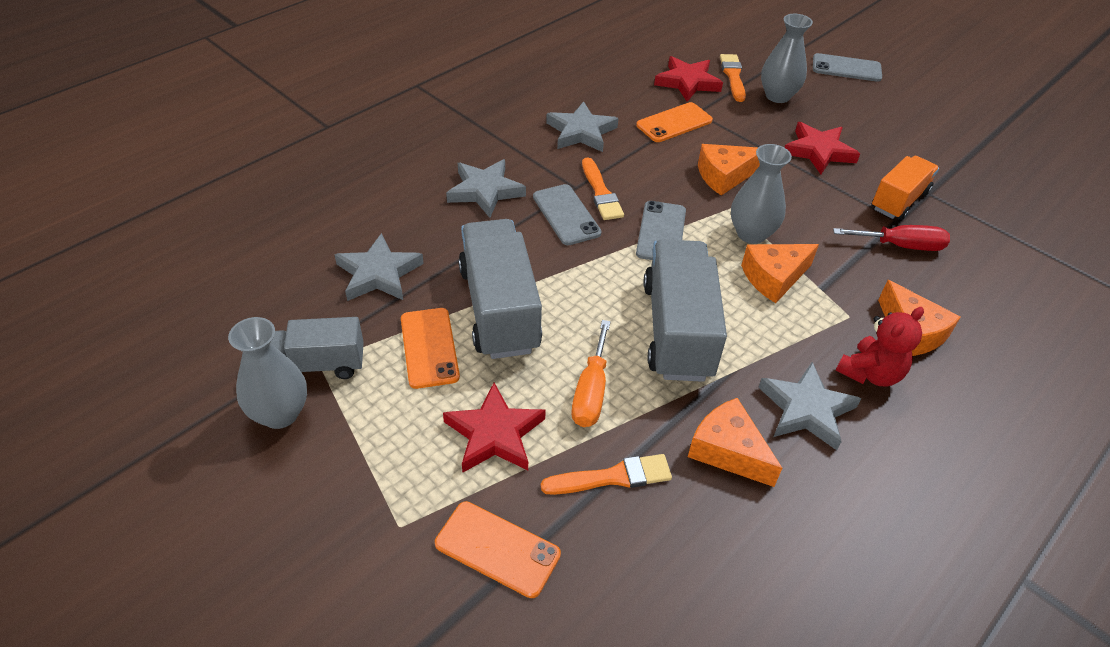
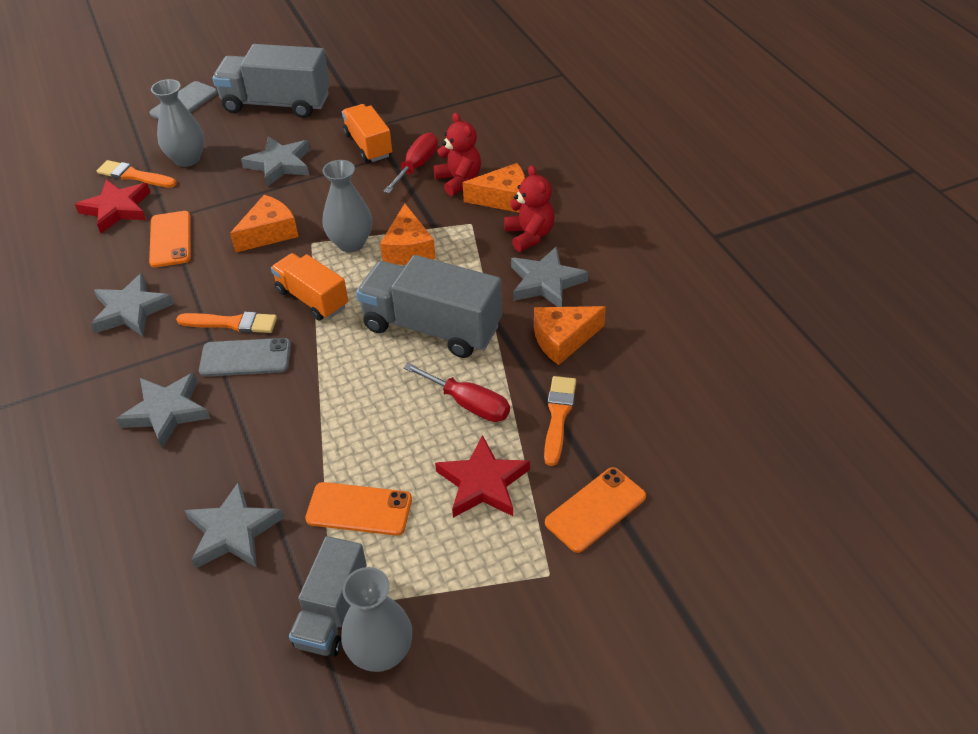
camera: 65 degrees left, 0 degrees up
grey truck [458,219,542,359] -> grey truck moved to [212,44,330,118]
orange screwdriver [572,320,611,427] -> red screwdriver [404,363,510,422]
grey phone [636,201,686,260] -> orange truck [271,253,348,321]
orange cheese [698,144,760,196] -> orange cheese turned 135 degrees counterclockwise [230,195,299,253]
red star [785,122,860,174] -> grey star [241,136,310,187]
none -> red teddy bear [433,113,481,196]

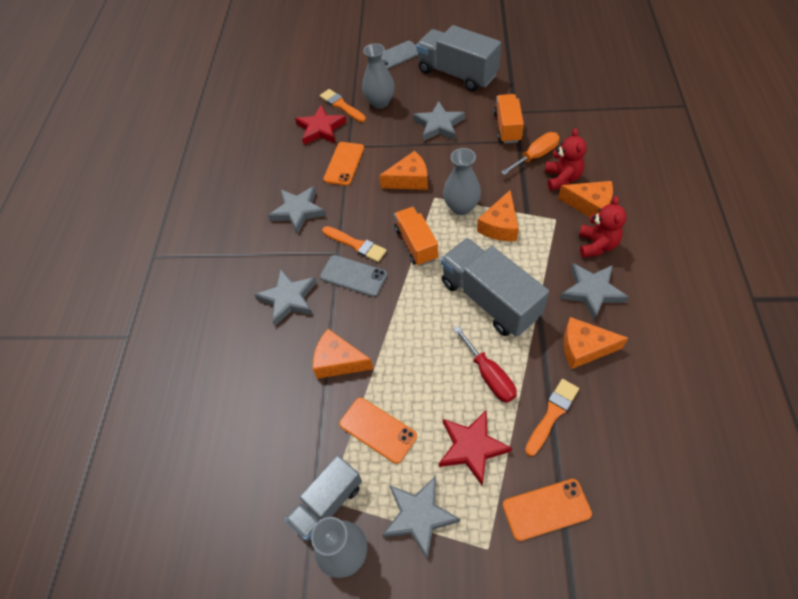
camera: 30 degrees right, 10 degrees up
grey star [184,481,284,568] -> grey star moved to [382,476,460,560]
red screwdriver [383,133,438,193] -> orange screwdriver [501,132,560,175]
none -> orange cheese [313,329,373,379]

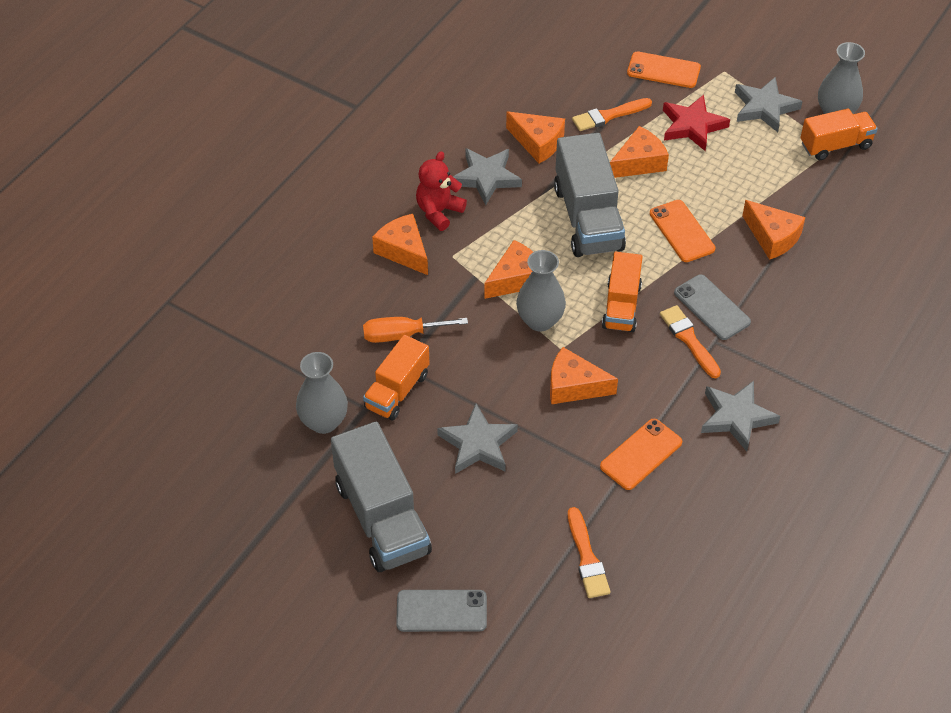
camera: 155 degrees left, 5 degrees down
grey star [254,269,317,326] -> none
grey truck [285,455,362,541] -> orange truck [800,108,878,160]
red star [295,105,347,145] -> none
orange phone [339,398,417,464] -> orange phone moved to [650,200,716,262]
grey vase [362,43,395,109] -> grey vase moved to [296,352,348,434]
red screwdriver [454,326,517,403] -> orange cheese [610,126,669,178]
red teddy bear [545,128,587,191] -> none

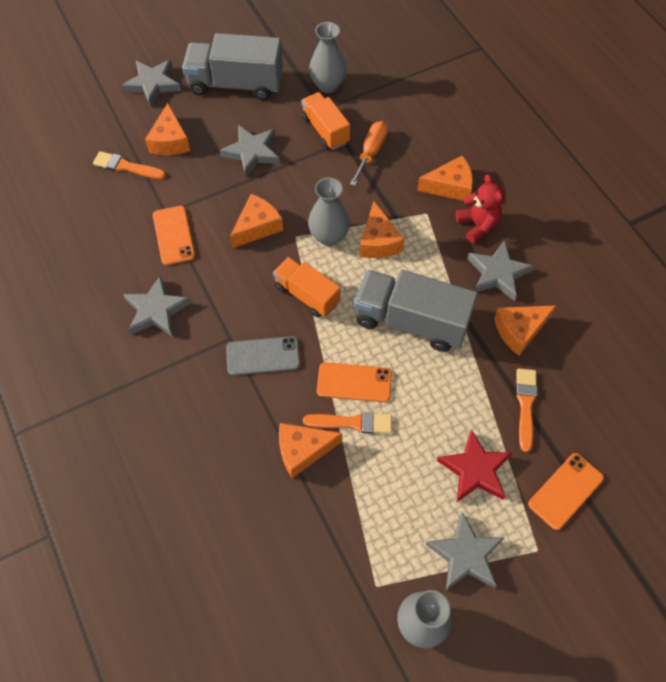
camera: 120 degrees right, 10 degrees up
grey phone [396,590,487,632] -> grey star [122,60,181,107]
orange cheese [610,126,669,178] -> orange cheese moved to [145,103,190,155]
orange brush [660,305,721,378] -> orange brush moved to [303,412,392,434]
orange truck [800,108,878,160] -> none

